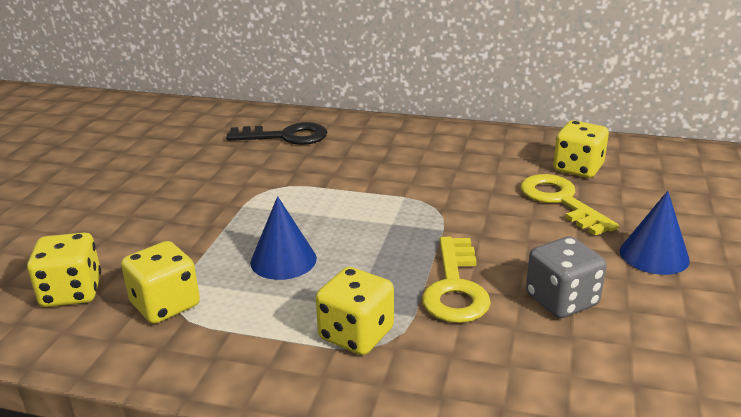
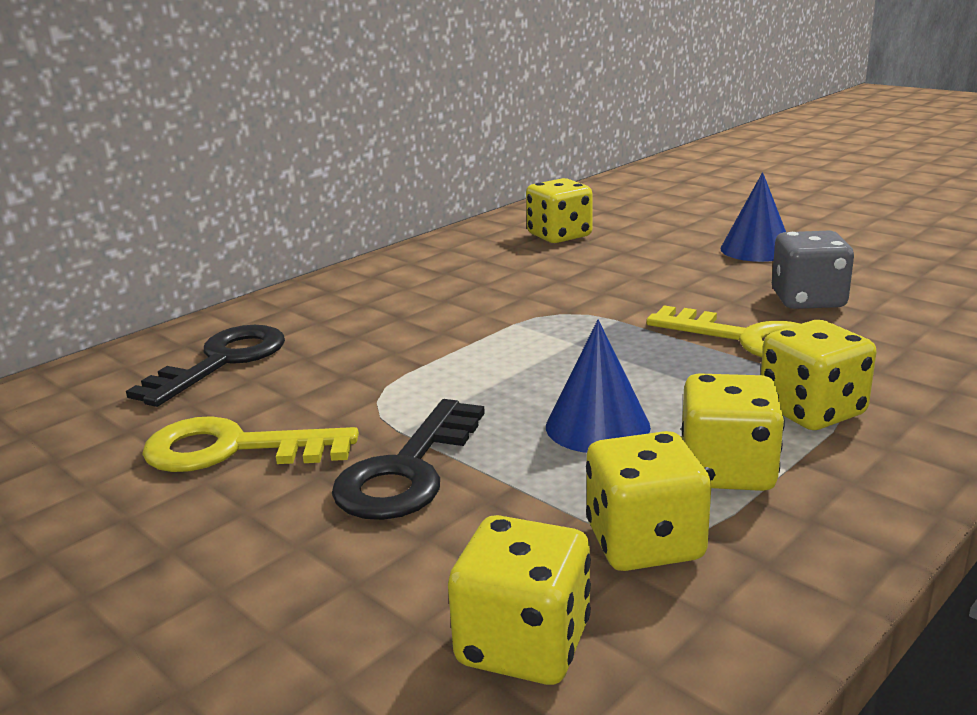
camera: 60 degrees left, 5 degrees down
yellow key [521,174,619,235] -> yellow key moved to [142,416,359,472]
none -> black key [332,399,485,520]
none -> yellow dice [682,373,785,491]

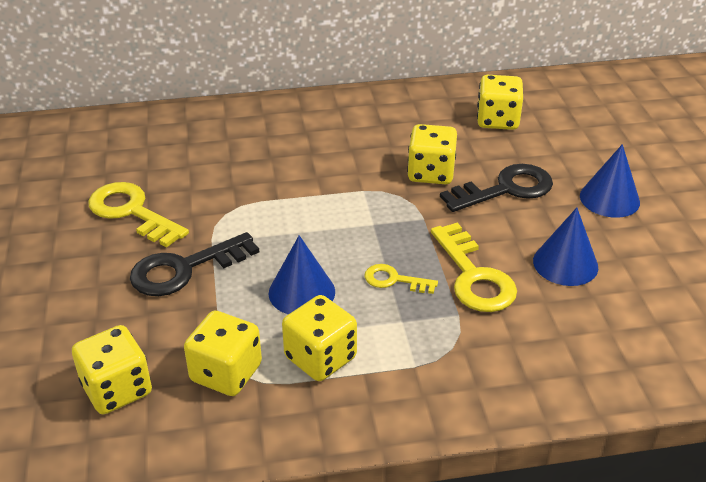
camera: 35 degrees right, 15 degrees up
black key [126,325,285,407] -> black key moved to [440,164,553,212]
yellow dice [761,320,877,430] -> yellow dice moved to [407,124,457,184]
grey dice [772,231,854,309] -> blue cone [533,208,598,286]
none -> yellow key [365,264,438,294]

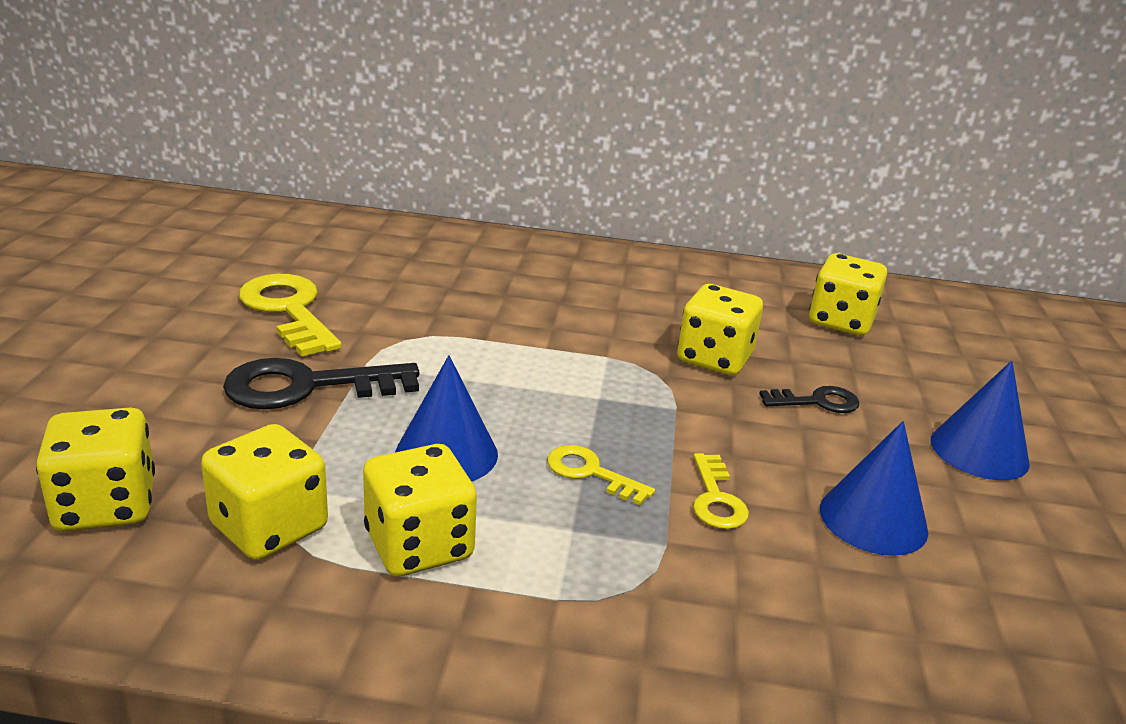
camera: 15 degrees right, 10 degrees down
yellow key [431,223,517,312] -> yellow key [693,453,749,529], size x0.55
black key [440,164,553,212] -> black key [759,386,859,413], size x0.55

